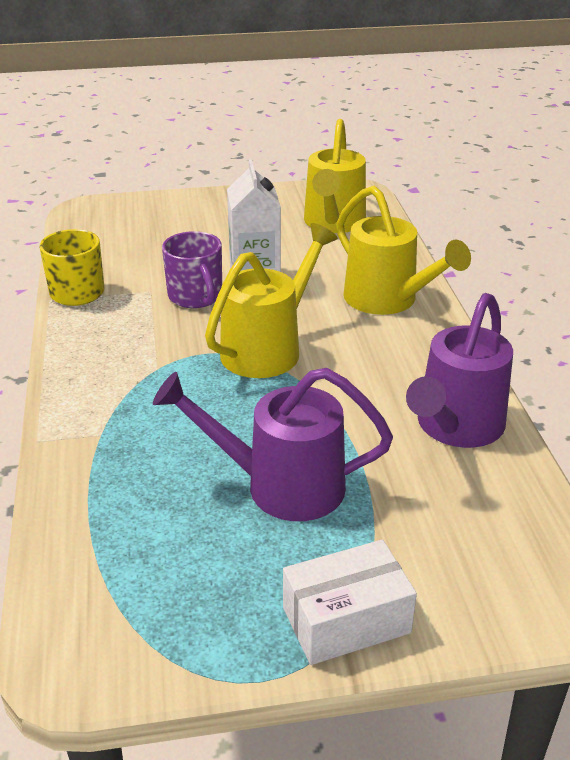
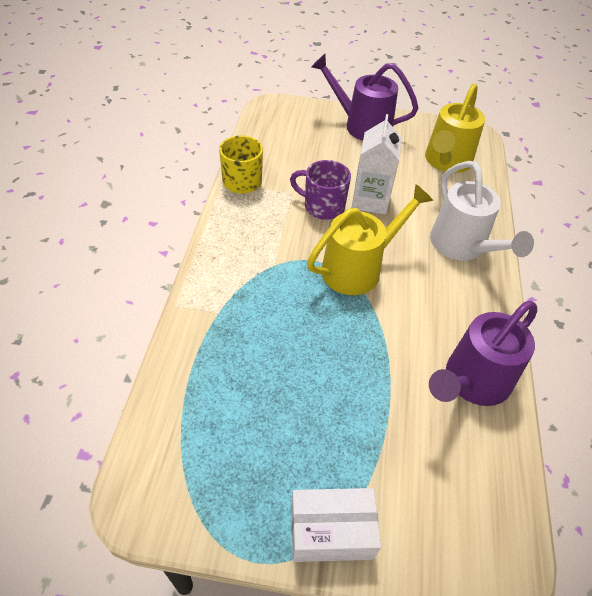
camera: 15 degrees right, 15 degrees up
purple watering can [153,368,393,521] -> purple watering can moved to [311,54,419,141]
purple mug [162,231,222,308] -> purple mug turned 120 degrees clockwise [290,160,351,220]
yellow watering can [336,186,471,315] -> white watering can [430,161,534,261]

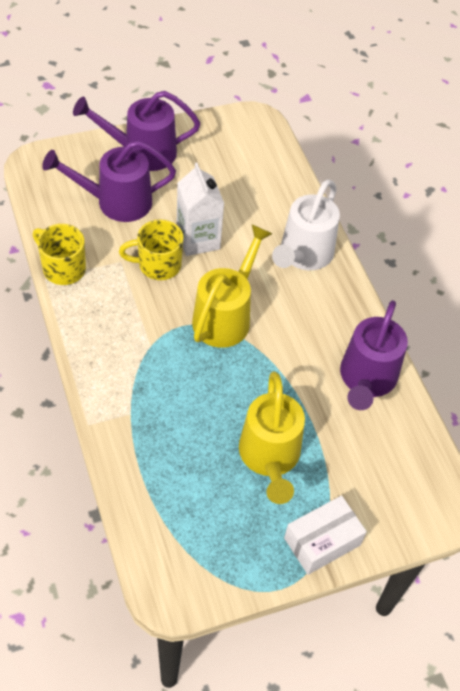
camera: 30 degrees left, 5 degrees up
purple mug [290,160,351,220] -> yellow mug [119,219,183,280]
yellow watering can [425,83,485,173] -> yellow watering can moved to [239,371,305,504]
white watering can [430,161,534,261] -> white watering can turned 75 degrees clockwise [272,179,340,270]
none -> purple watering can [42,140,176,222]

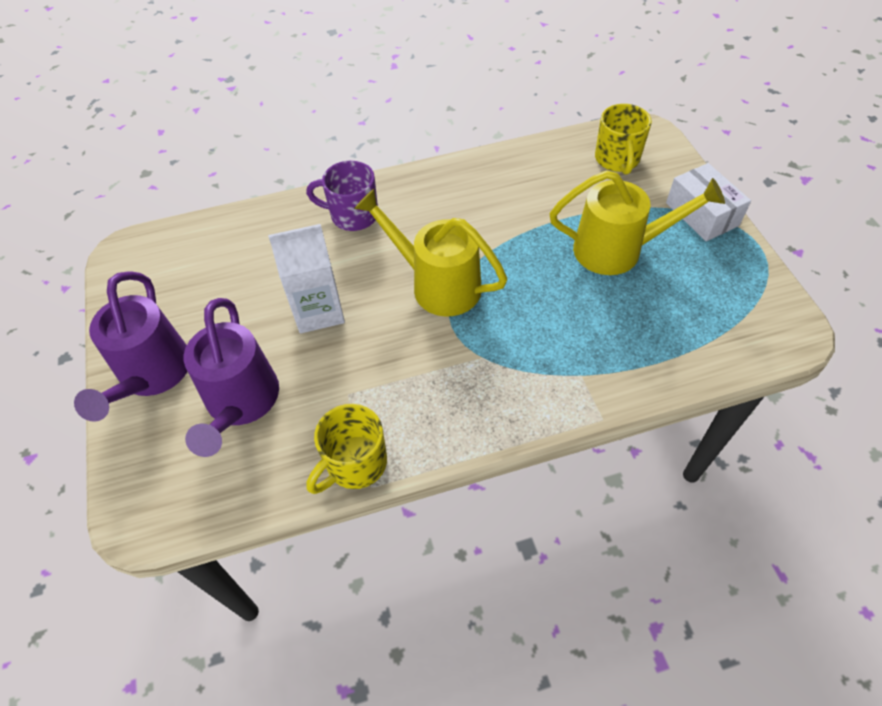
camera: 80 degrees left, 0 degrees up
yellow mug [119,219,183,280] -> yellow mug moved to [595,104,652,175]
white watering can [272,179,340,270] -> purple mug [306,161,378,231]
purple watering can [340,300,408,410] -> none

